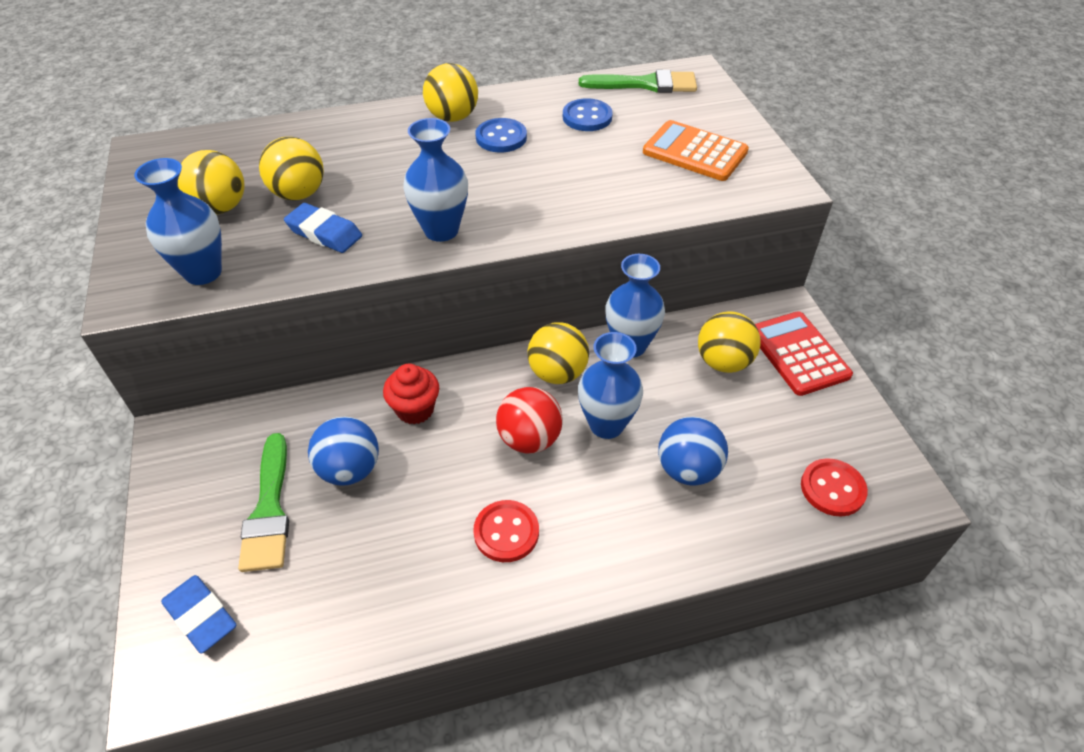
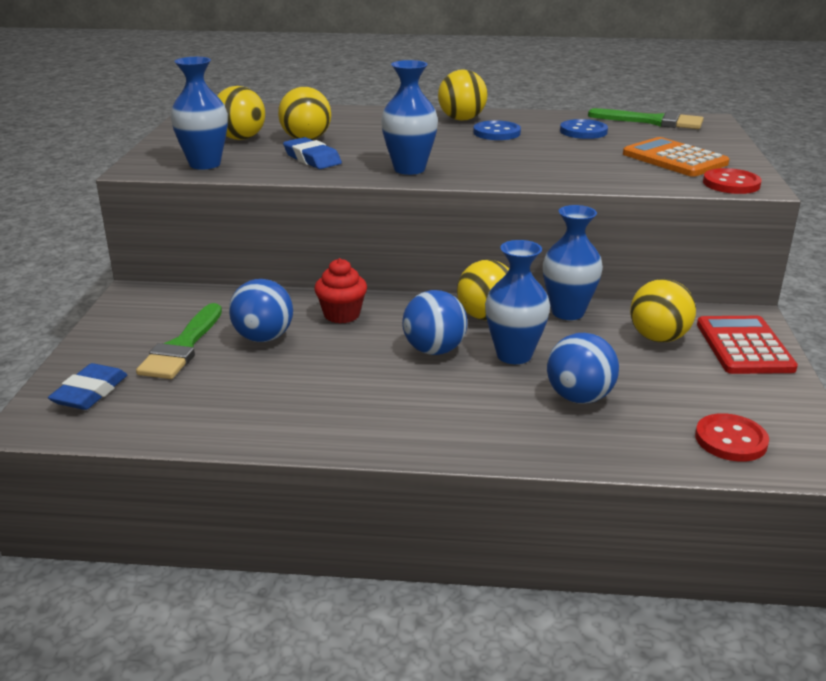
camera: 20 degrees right, 20 degrees down
blue eraser [161,575,236,654] -> blue eraser turned 45 degrees clockwise [48,363,127,410]
red button [473,500,539,562] -> red button moved to [703,168,762,194]
red ball [496,387,563,453] -> blue ball [402,290,467,355]

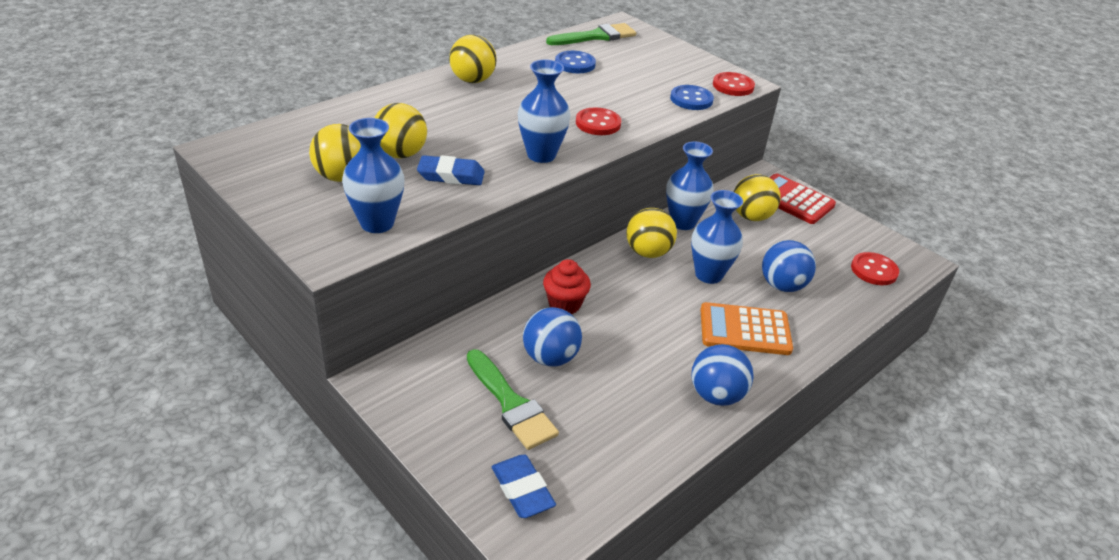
camera: 50 degrees left, 10 degrees up
blue ball [402,290,467,355] -> blue ball moved to [692,344,754,406]
blue button [473,120,521,140] -> blue button moved to [670,85,714,110]
orange calculator [623,137,729,177] -> orange calculator moved to [700,302,793,355]
none -> red button [576,107,621,135]

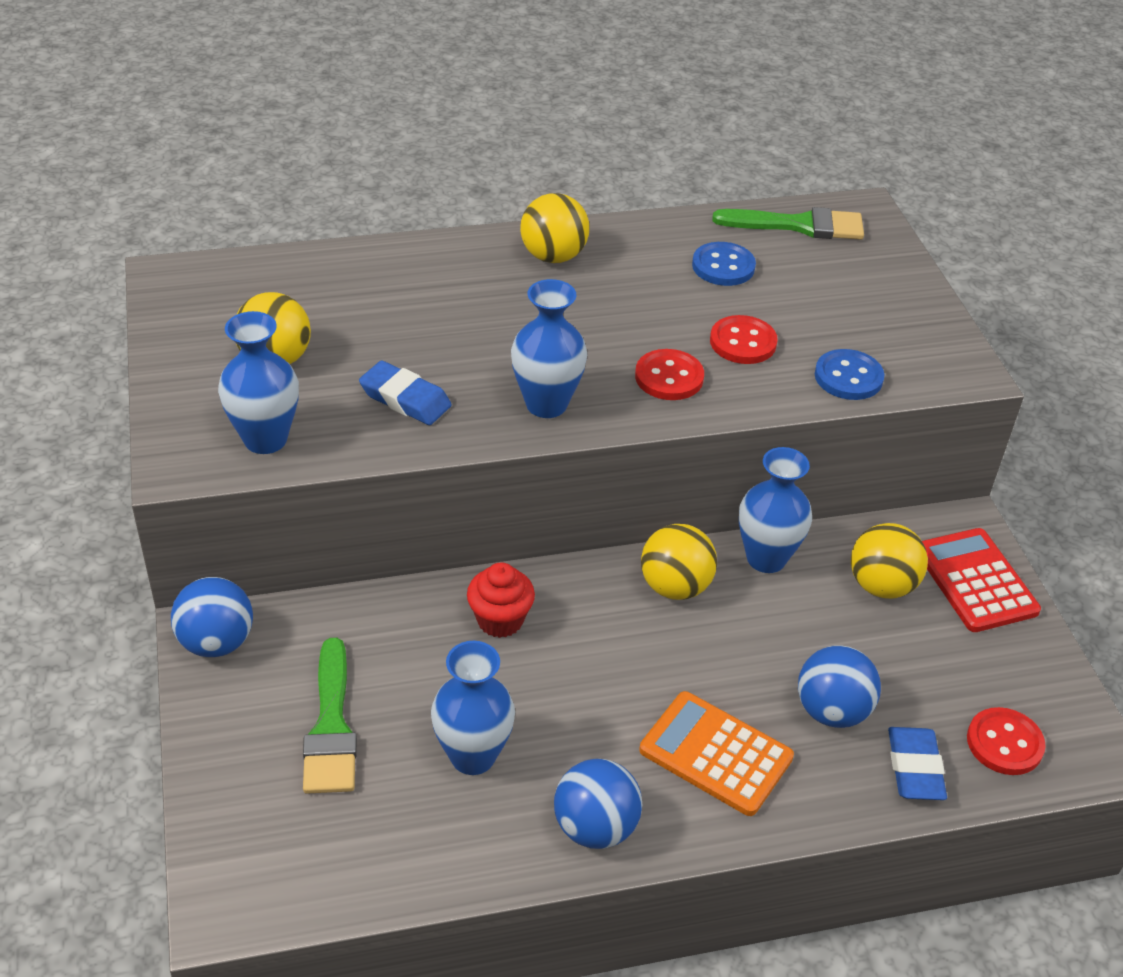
camera: 30 degrees right, 5 degrees up
yellow ball [374,103,427,158] -> none
blue eraser [492,454,556,518] -> blue eraser moved to [888,727,947,800]
blue ball [523,307,582,367] -> blue ball moved to [171,577,253,657]
blue vase [691,190,743,284] -> blue vase moved to [431,641,515,775]
red button [713,72,755,96] -> red button moved to [710,315,778,364]

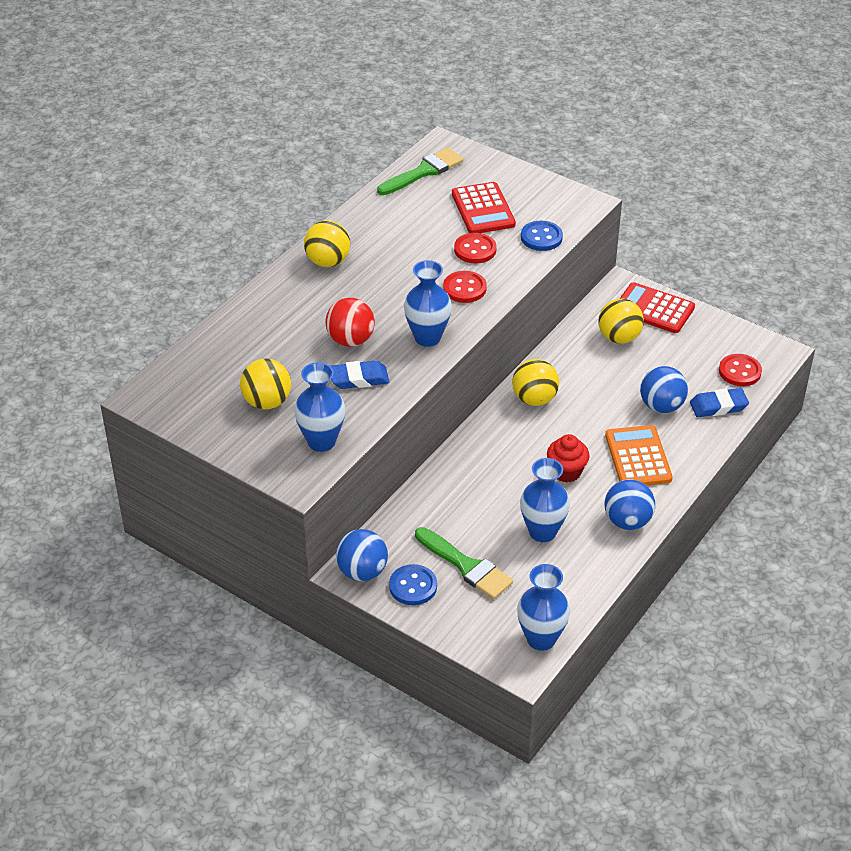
camera: 40 degrees left, 0 degrees up
red cupcake [467,562,535,638] -> red cupcake moved to [547,434,590,482]
orange calculator [639,691,794,816] -> orange calculator turned 90 degrees clockwise [605,425,673,486]
blue button [692,242,756,286] -> blue button moved to [389,564,437,605]
blue vase [739,447,812,573] -> blue vase moved to [517,564,570,651]
blue eraser [888,727,947,800] -> blue eraser turned 60 degrees counterclockwise [690,388,749,417]
none -> red ball [325,298,375,347]
none -> red calculator [452,182,516,233]

